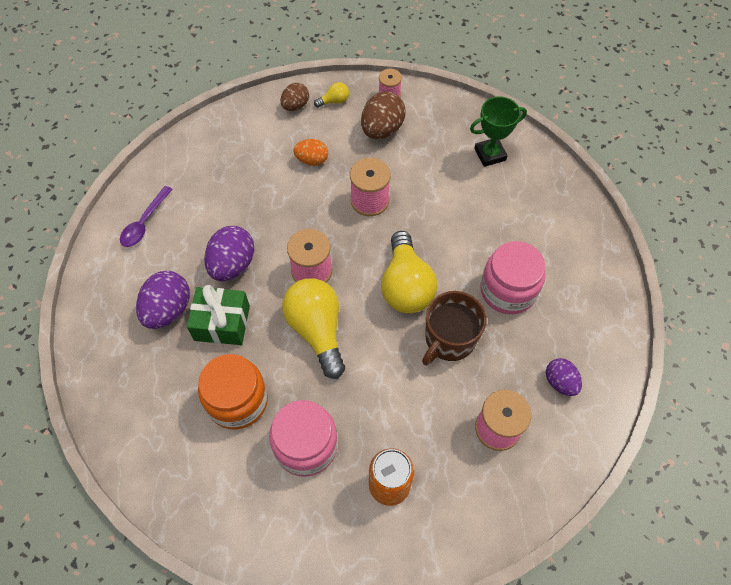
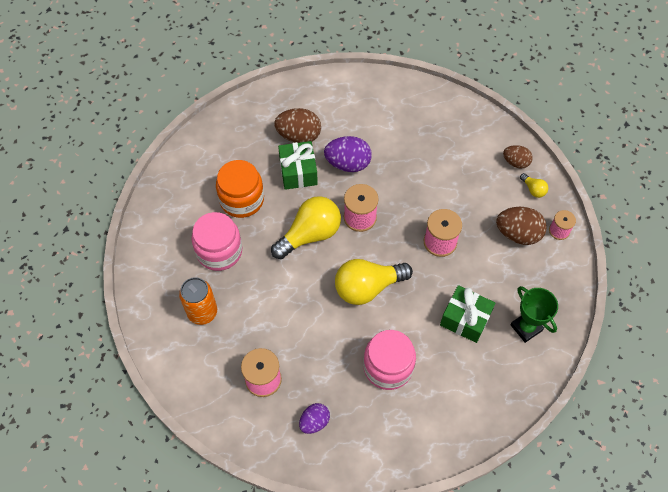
camera: 75 degrees right, 0 degrees up
purple spoon [120,186,173,247] -> none
purple egg [136,271,190,329] -> brown egg [274,108,321,143]
orange egg [293,139,328,166] -> none
brown mug [422,291,487,365] -> none
none -> green gift [440,285,495,343]

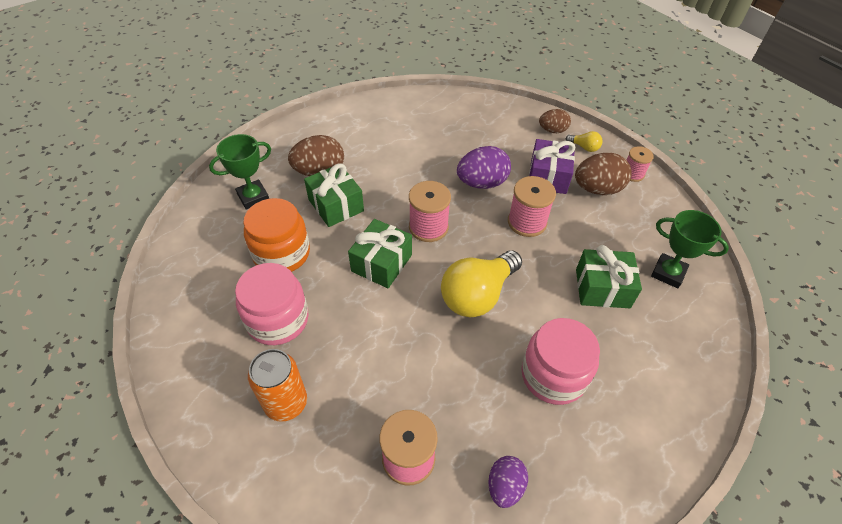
camera: 25 degrees left, 10 degrees down
yellow light bulb [271,196,341,259] -> green gift [348,219,412,288]
purple egg [324,136,372,172] -> purple egg moved to [457,146,511,189]
none -> green trophy [209,134,271,210]
none -> purple gift [529,139,576,194]

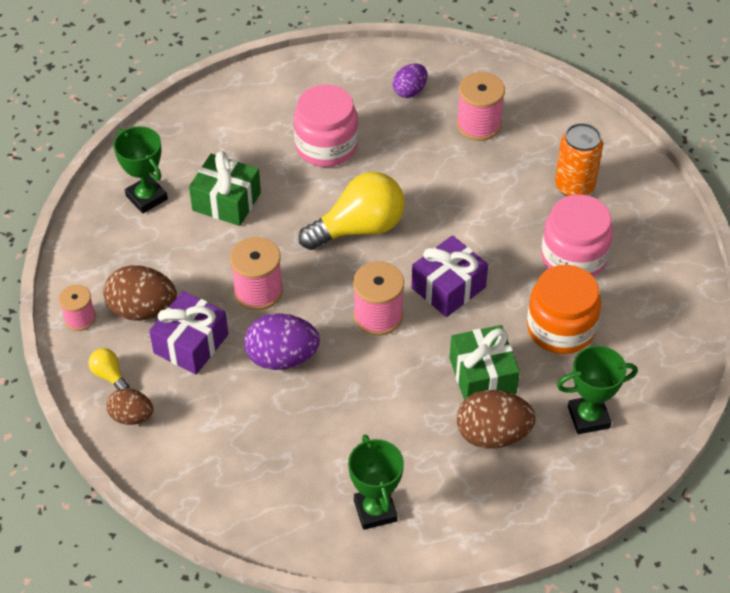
camera: 160 degrees left, 0 degrees up
green gift [348,219,412,288] -> purple gift [411,235,488,317]
none -> green trophy [348,435,404,530]

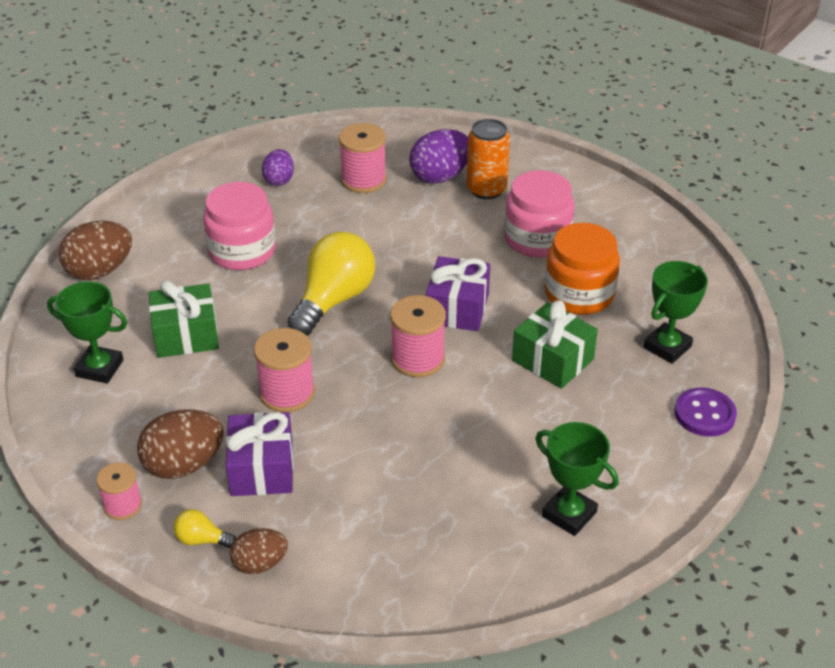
camera: 35 degrees left, 10 degrees down
purple egg [244,313,320,370] -> purple egg moved to [409,129,468,184]
brown egg [456,390,536,449] -> brown egg moved to [59,221,132,280]
none -> purple button [675,387,737,437]

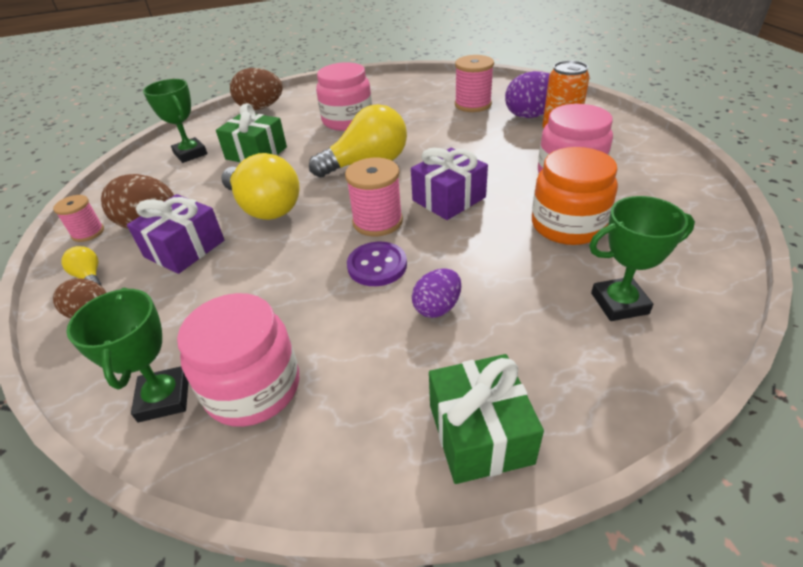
camera: 40 degrees right, 0 degrees up
pink spool [254,328,315,412] -> yellow light bulb [221,153,300,220]
purple egg [262,149,294,186] -> purple egg moved to [412,268,461,318]
green gift [512,300,598,389] -> green gift moved to [429,354,544,484]
green trophy [536,422,619,536] -> green trophy moved to [66,287,189,422]
purple button [675,387,737,437] -> purple button moved to [347,242,407,286]
none -> pink jar [177,293,299,427]

